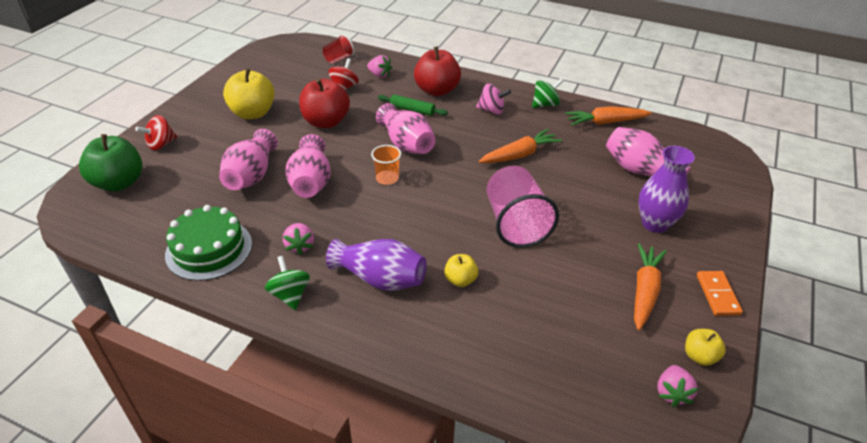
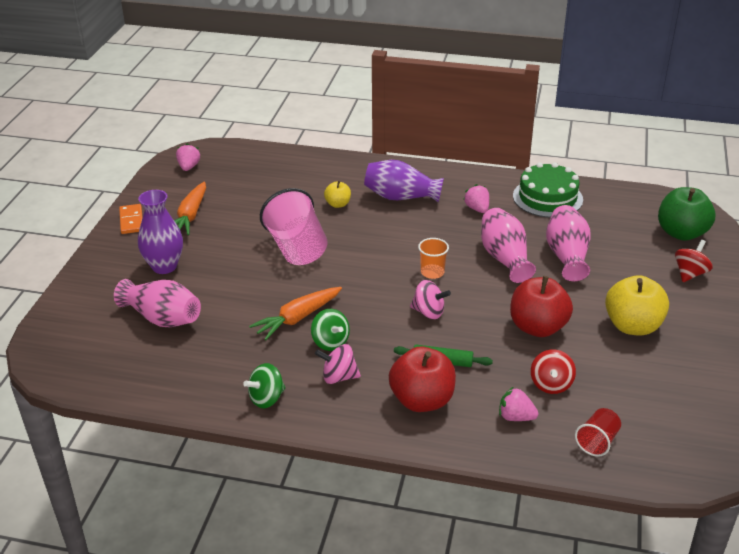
camera: 170 degrees right, 5 degrees down
green spinning top [265,256,310,310] -> green spinning top moved to [311,309,350,351]
pink vase [376,103,435,154] -> pink spinning top [410,280,451,319]
orange carrot [565,106,652,126] -> none
yellow apple [685,329,726,366] -> none

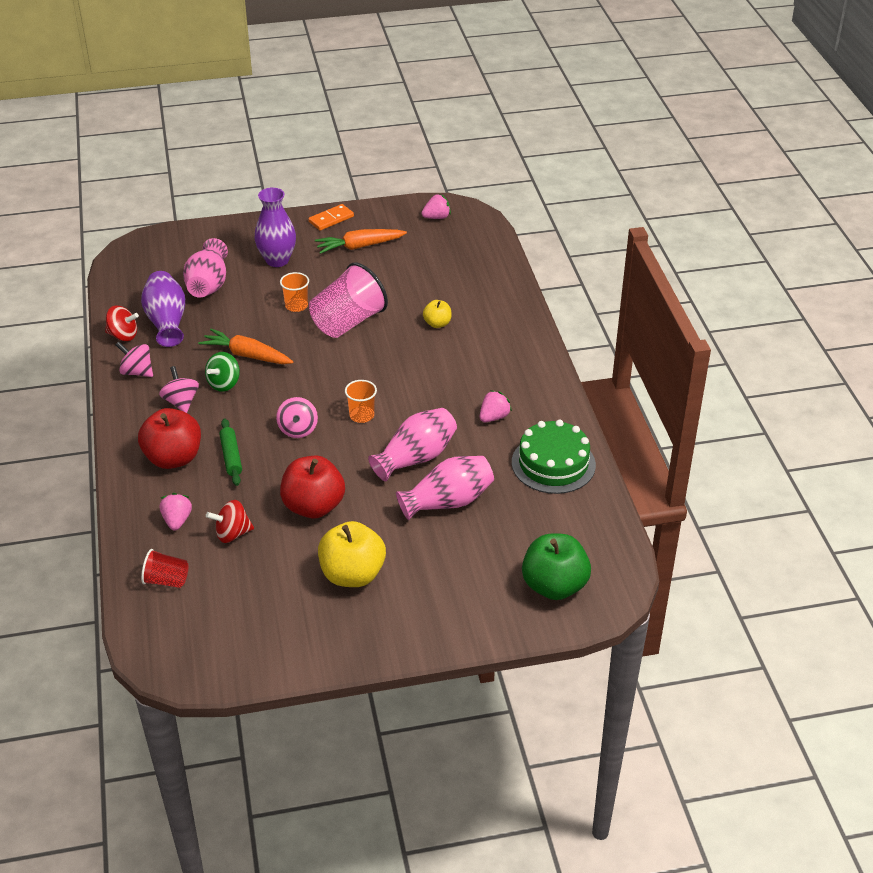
camera: 65 degrees right, 5 degrees up
green spinning top [243,363,286,408] -> pink spinning top [116,342,153,377]
purple vase [364,160,444,202] -> purple vase moved to [141,271,185,347]
red spinning top [675,240,713,282] -> red spinning top moved to [105,305,139,341]
none -> orange cup [280,272,309,312]

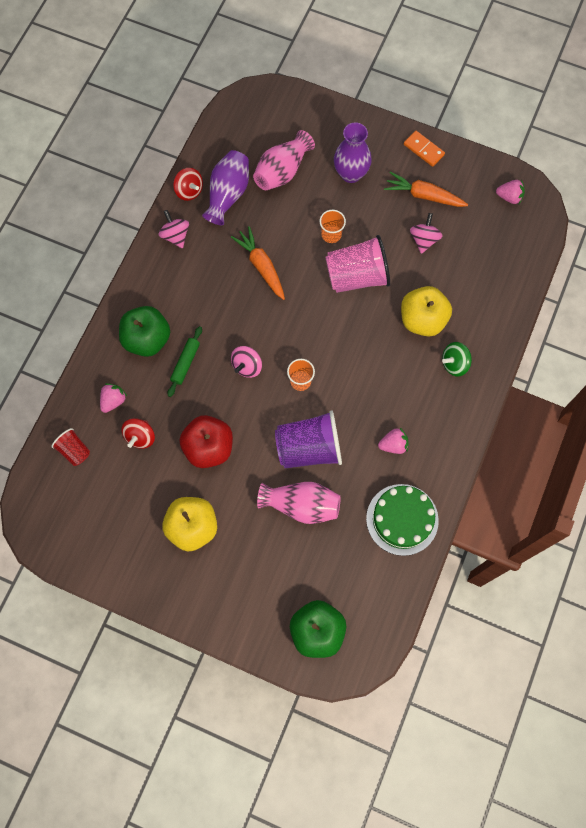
camera: 35 degrees right, 30 degrees up
red apple [138,408,201,469] -> green apple [119,306,170,357]
pink spinning top [159,366,199,413] -> pink spinning top moved to [410,213,442,254]
green spinning top [205,352,240,392] -> green spinning top moved to [442,342,472,377]
red spinning top [206,500,254,543] -> red spinning top turned 90 degrees counterclockwise [122,418,155,449]
orange domino [308,204,354,231] -> orange domino turned 45 degrees clockwise [404,131,445,167]
pink vase [368,408,457,481] -> purple cup [275,410,342,468]
yellow apple [423,300,452,328] -> yellow apple [401,286,452,336], size x1.92

